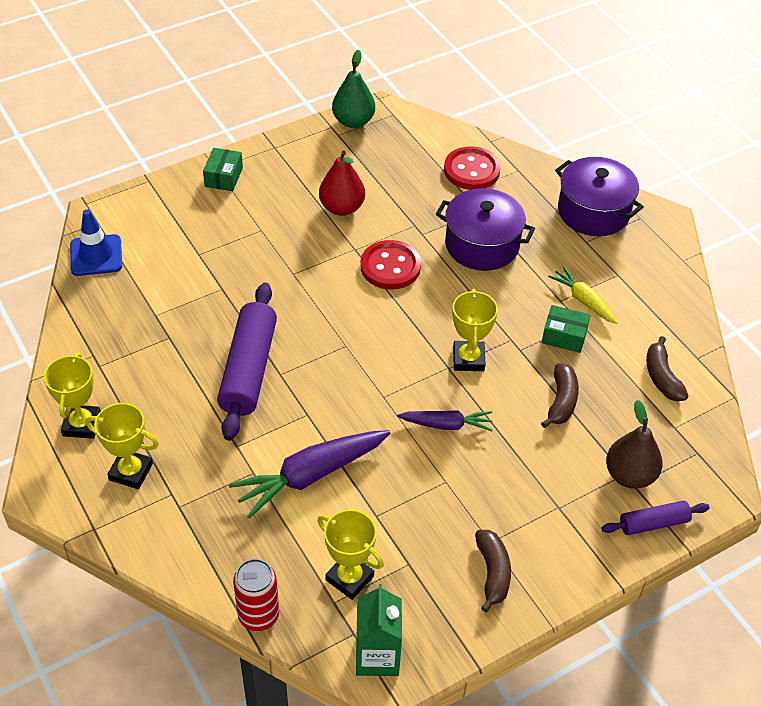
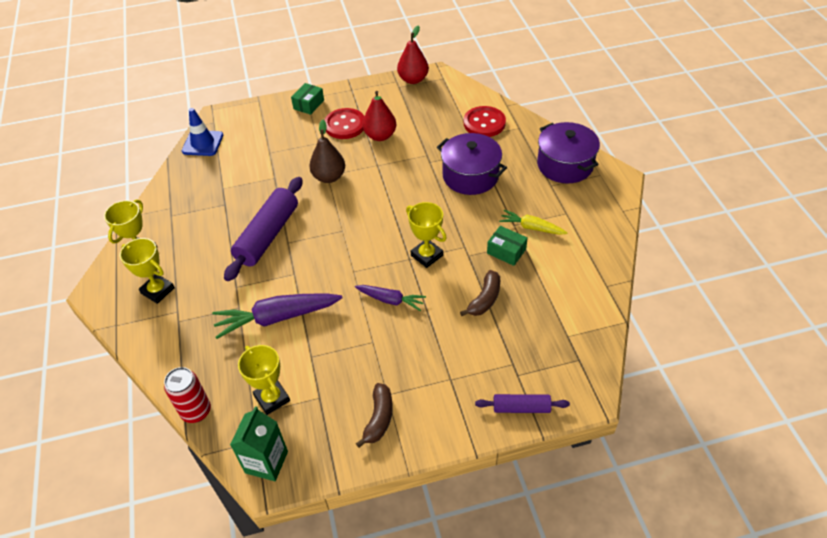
camera: 20 degrees right, 0 degrees up
green pear [332,50,375,128] -> red pear [397,25,429,84]
red button [360,240,421,289] -> red button moved to [324,108,364,139]
yellow trophy [452,289,498,371] -> yellow trophy turned 60 degrees counterclockwise [406,202,446,268]
yellow carrot [548,266,618,324] -> yellow carrot turned 45 degrees counterclockwise [499,210,568,235]
brown pear [606,400,663,489] -> brown pear moved to [309,120,345,183]
brown banana [646,336,689,402] -> none

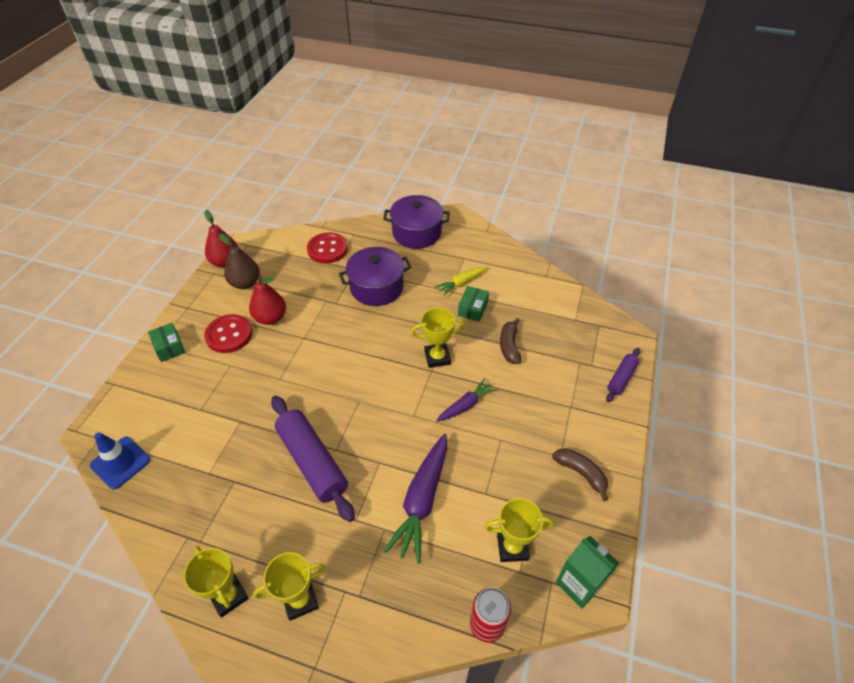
camera: 60 degrees left, 0 degrees up
brown pear [309,120,345,183] -> brown pear moved to [219,234,260,289]
brown banana [460,270,500,316] -> brown banana turned 150 degrees counterclockwise [500,318,521,364]
green box [487,226,528,266] -> green box turned 45 degrees counterclockwise [458,286,489,322]

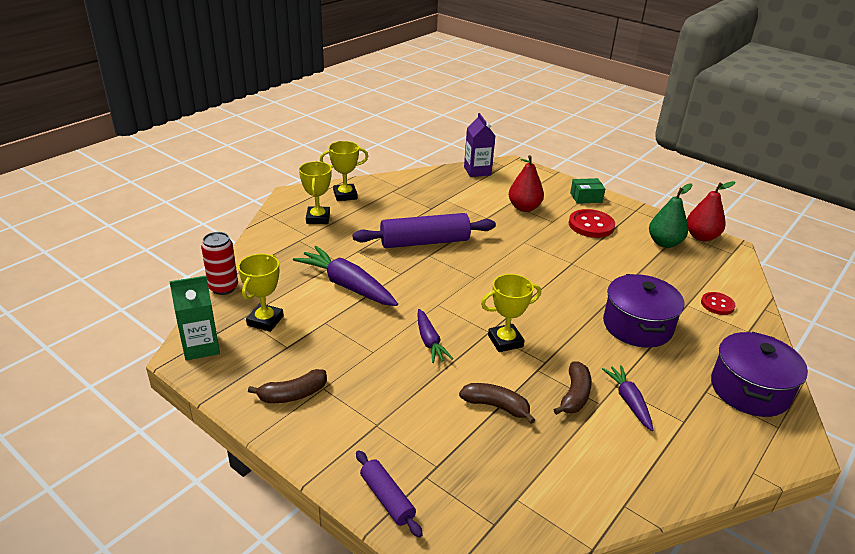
camera: 110 degrees right, 15 degrees down
blue traffic cone [90,432,150,490] -> purple carton [464,113,495,177]
brown pear [219,234,260,289] -> green pear [649,183,692,248]
red pear [249,275,286,325] -> red pear moved to [509,155,544,212]
red button [307,232,348,264] -> red button [701,292,736,315], size x0.61
yellow trophy [411,308,465,368] -> yellow trophy turned 60 degrees clockwise [481,274,541,352]
yellow carrot [435,266,488,296] -> purple carrot [602,365,653,431]
green box [458,286,489,322] -> brown banana [554,361,592,415]

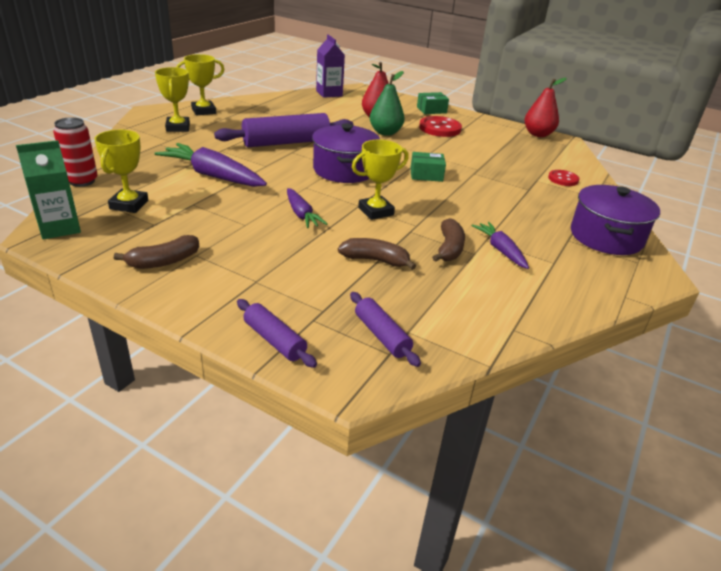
camera: 10 degrees left, 0 degrees up
purple pot [603,274,684,348] -> purple pot moved to [312,124,380,183]
green pear [649,183,692,248] -> green pear moved to [370,71,405,136]
none -> purple rolling pin [350,292,421,367]
none -> green box [410,152,446,182]

